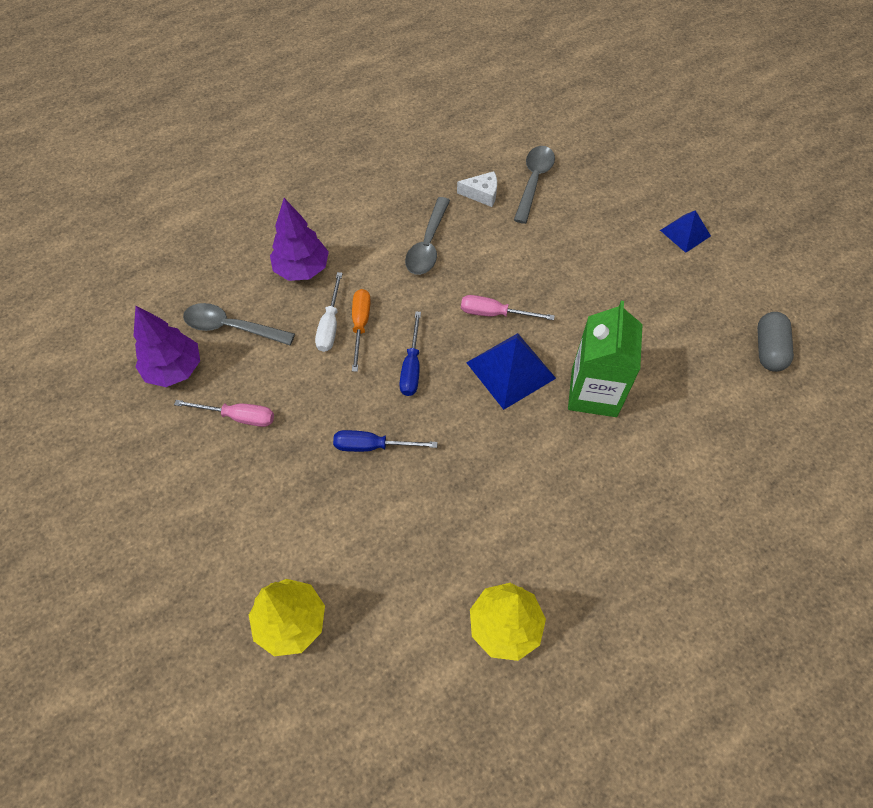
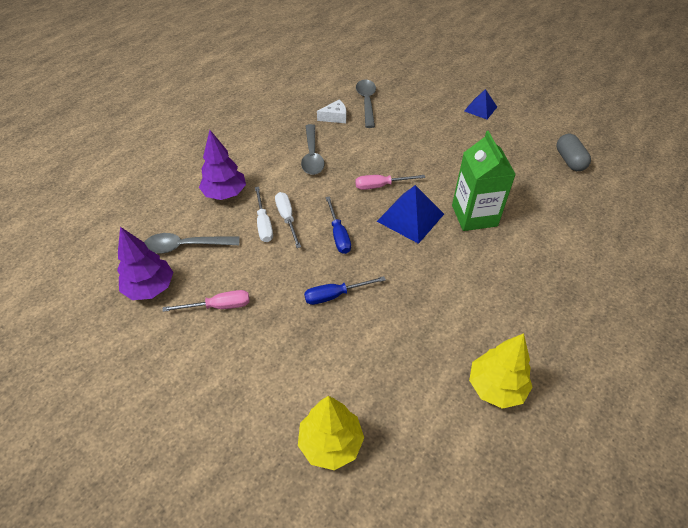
camera: 20 degrees left, 10 degrees down
orange screwdriver [352,289,371,372] -> white screwdriver [275,192,301,248]

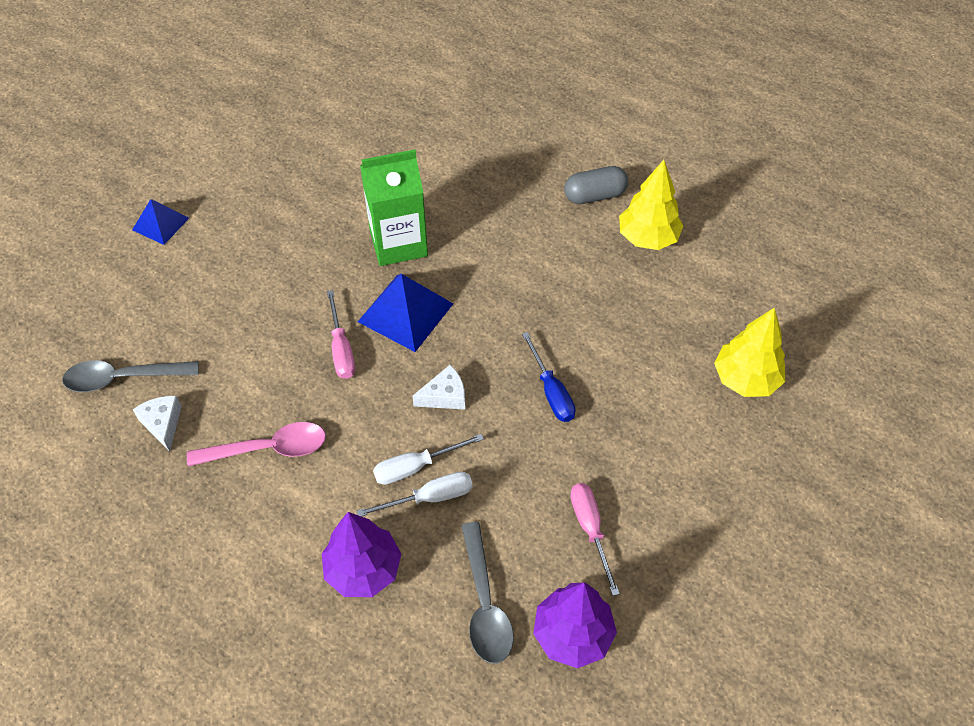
camera: 95 degrees left, 5 degrees up
grey spoon [301,124,325,175] -> pink spoon [187,422,326,467]
blue screwdriver [326,196,351,254] -> white cheese [412,365,465,410]
grey capsule [556,134,591,171] -> grey capsule moved to [564,166,628,204]

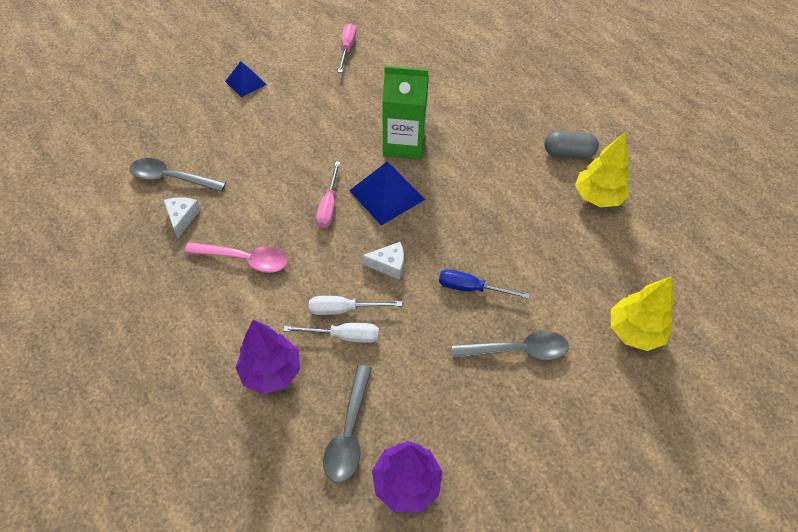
camera: 20 degrees right, 0 degrees up
blue screwdriver [522,332,576,422] -> blue screwdriver turned 105 degrees clockwise [439,269,530,299]
pink screwdriver [570,483,620,596] -> pink screwdriver moved to [338,23,356,73]
none -> grey spoon [452,331,569,361]

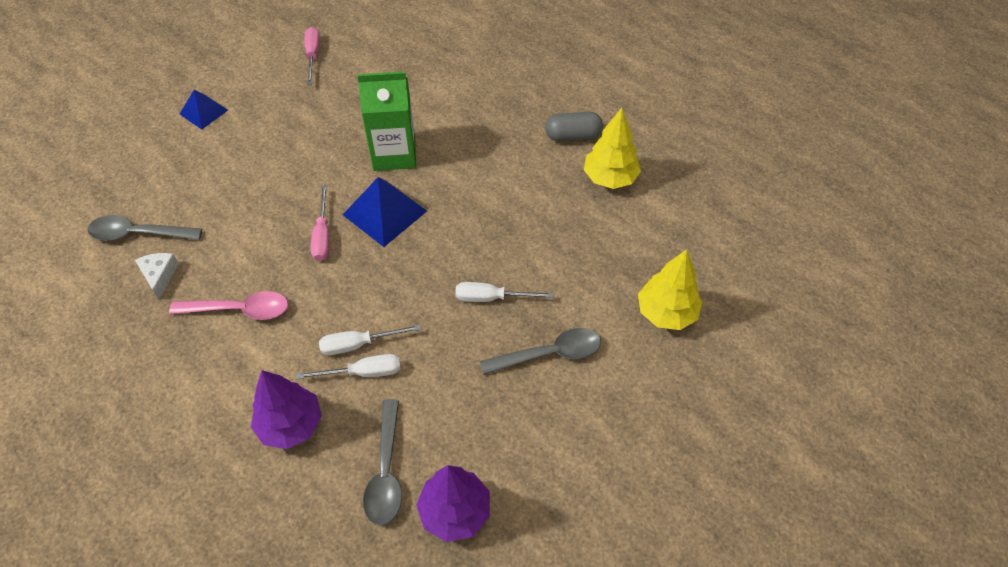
camera: 10 degrees left, 0 degrees up
white cheese [362,242,404,280] -> none
blue screwdriver [439,269,530,299] -> white screwdriver [455,282,553,302]

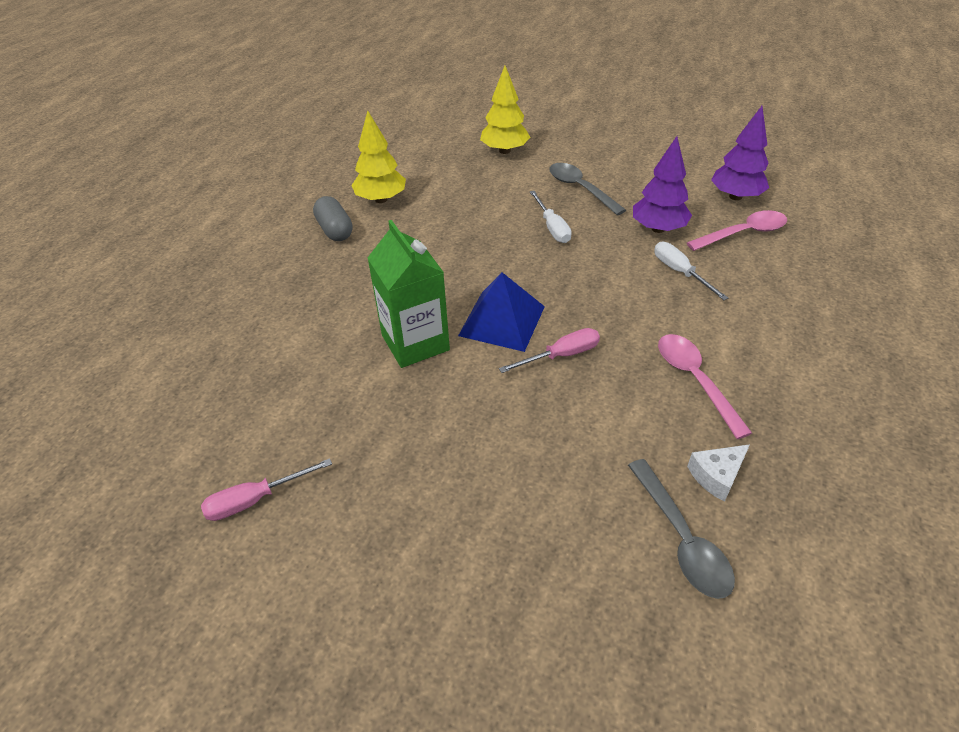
camera: 110 degrees left, 10 degrees down
blue pyramid [180,89,228,130] -> none
purple tree [251,370,322,449] -> purple tree moved to [633,136,692,233]
white screwdriver [319,324,421,355] -> none
grey spoon [363,399,402,526] -> pink spoon [687,210,787,251]

